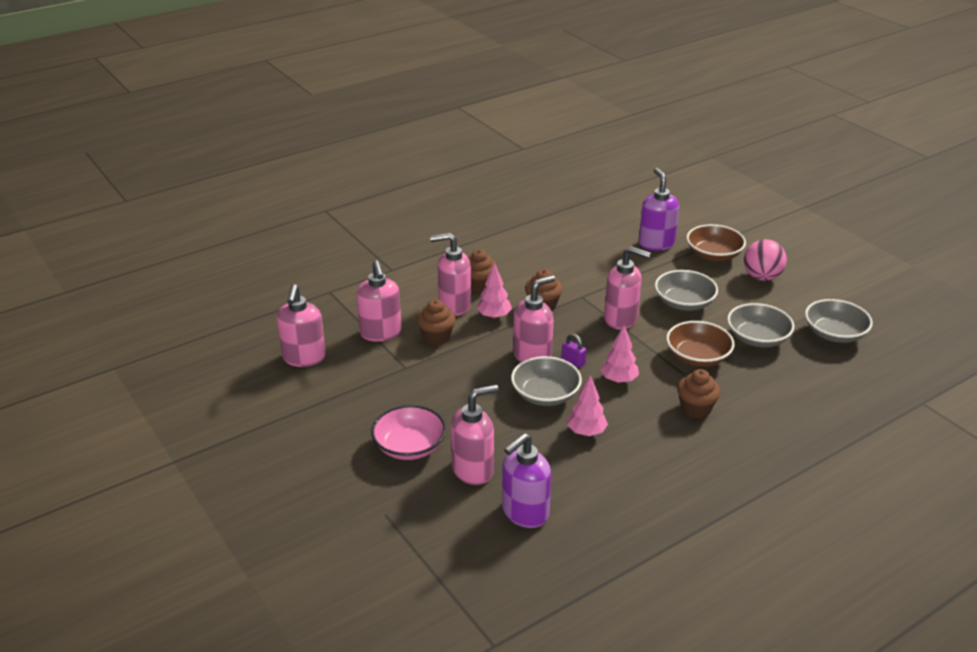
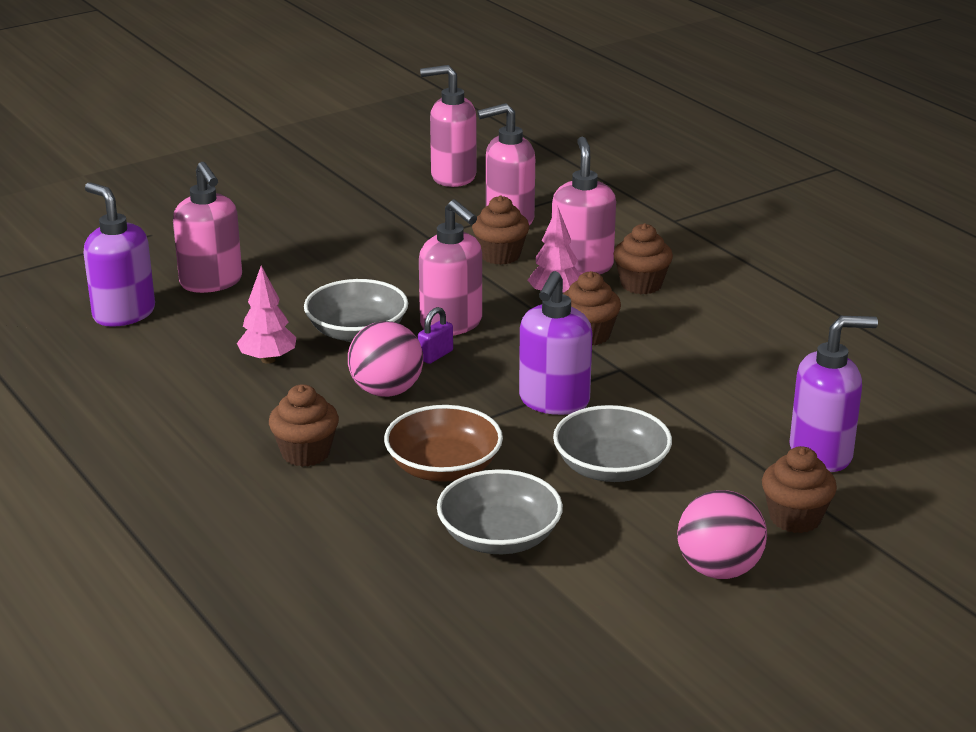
camera: 90 degrees right, 5 degrees down
pink bowl [371,405,446,460] -> none
pink tree [601,325,639,383] -> pink ball [348,321,423,397]
pink soap dispenser [604,246,651,330] -> purple soap dispenser [519,271,592,415]
brown bowl [686,224,746,261] -> brown cupcake [762,446,837,533]
grey bowl [805,299,873,343] -> none

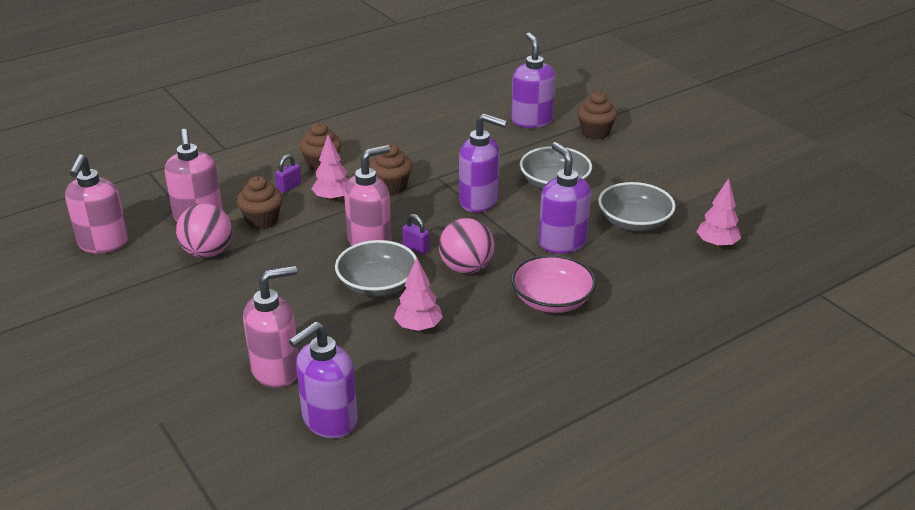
camera: 90 degrees left, 5 degrees up
brown cupcake [269,384,339,467] -> pink bowl [511,255,596,313]
brown bowl [384,405,503,482] -> purple soap dispenser [539,142,591,254]
pink soap dispenser [552,137,616,274] -> purple padlock [275,154,302,193]
pink ball [677,490,767,579] -> pink ball moved to [176,203,232,258]
none -> pink tree [697,178,741,248]

